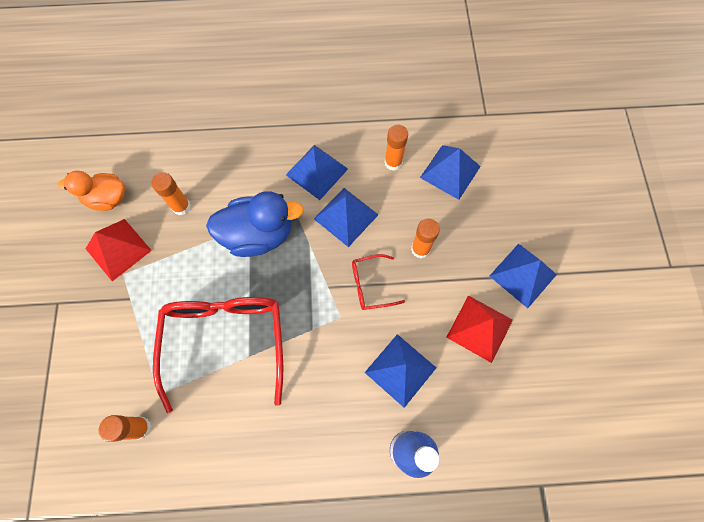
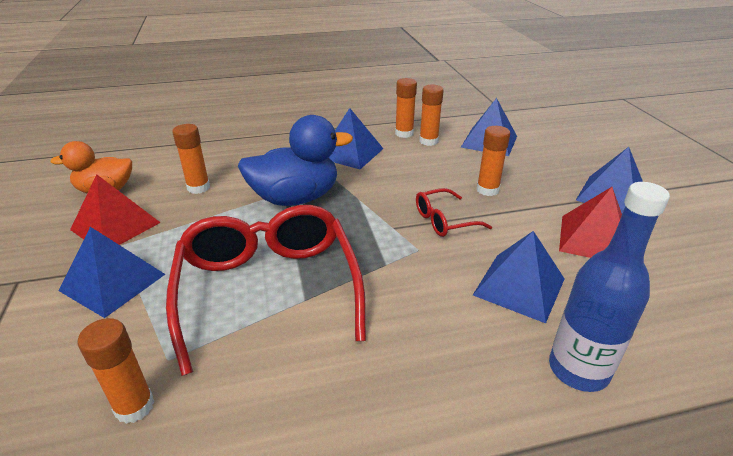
camera: 10 degrees left, 35 degrees down
blue pyramid [314,188,378,247] -> blue pyramid moved to [59,227,165,318]
none -> orange glue stick [395,78,417,138]

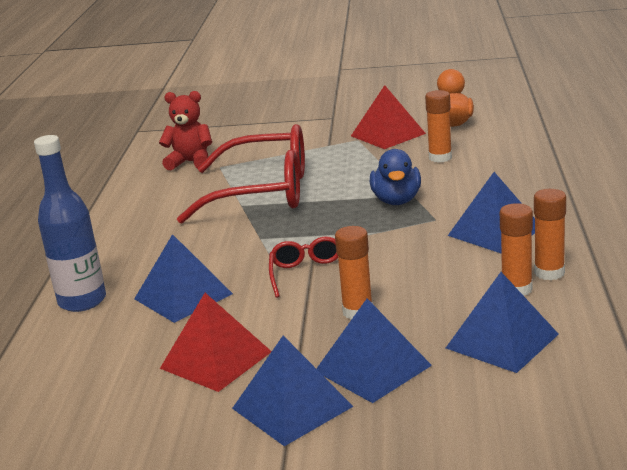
camera: 110 degrees right, 10 degrees down
blue pyramid [59,227,165,318] -> blue pyramid moved to [316,299,432,403]
orange glue stick [78,318,155,424] -> red teddy bear [159,91,212,170]
blue duck [238,115,353,206] -> blue duck [370,149,421,205], size x0.66

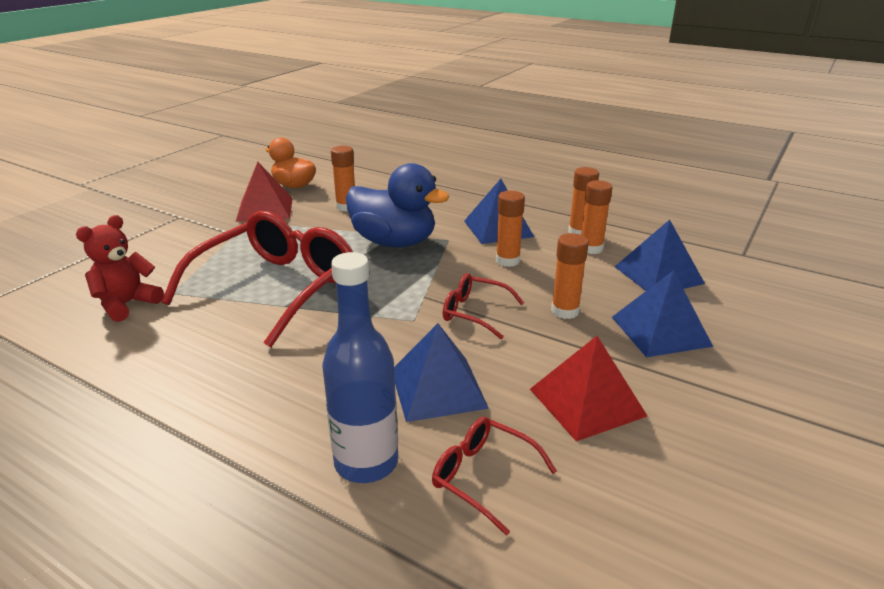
camera: 65 degrees left, 5 degrees up
blue pyramid [232,336,354,446] -> none
blue duck [370,149,421,205] -> blue duck [346,163,449,247], size x1.52
none -> red glasses [432,417,557,536]
none -> orange glue stick [496,191,525,267]

